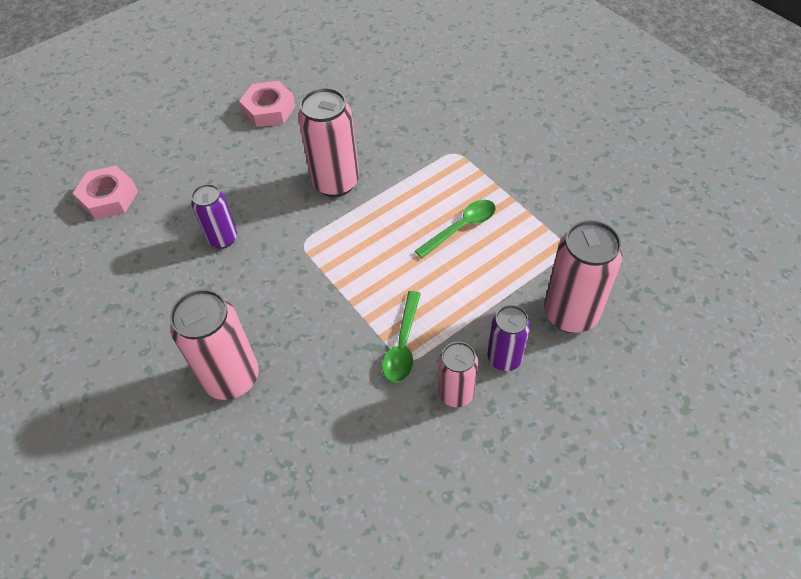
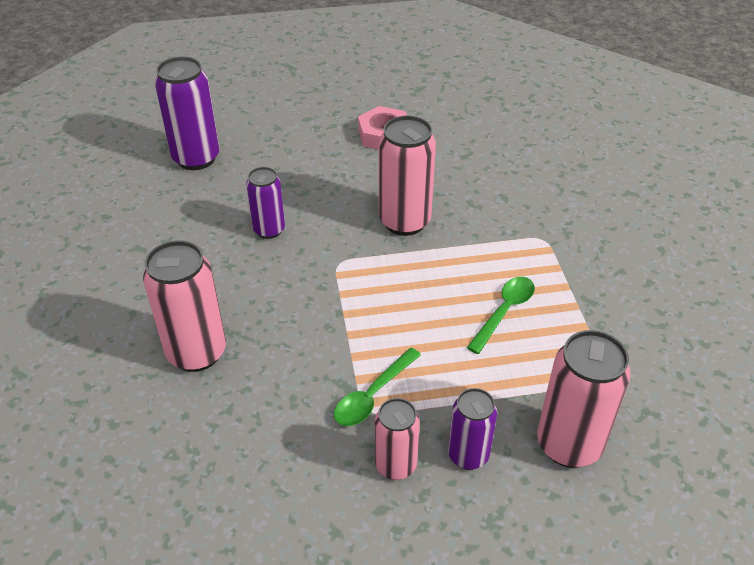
camera: 25 degrees right, 10 degrees down
pink nut [73,166,138,220] -> purple can [155,56,219,170]
green spoon [415,200,496,258] -> green spoon turned 45 degrees counterclockwise [467,277,535,354]

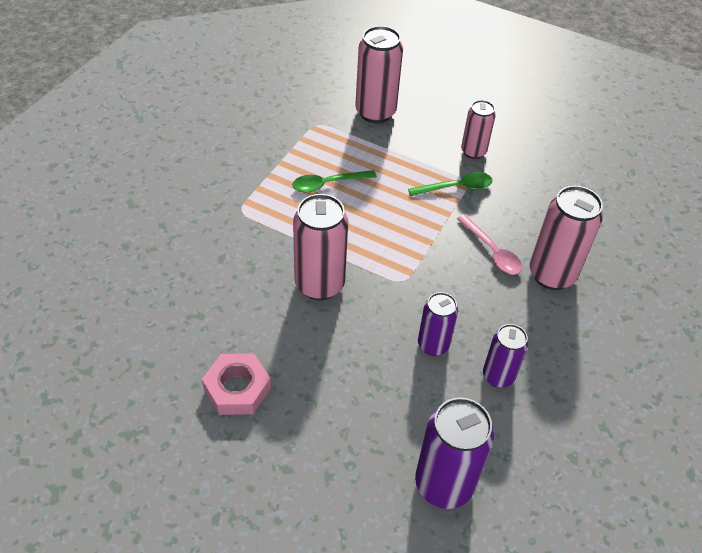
camera: 145 degrees left, 5 degrees up
purple can [448,388,497,470] -> purple can moved to [483,324,528,388]
none -> pink spoon [457,215,522,275]

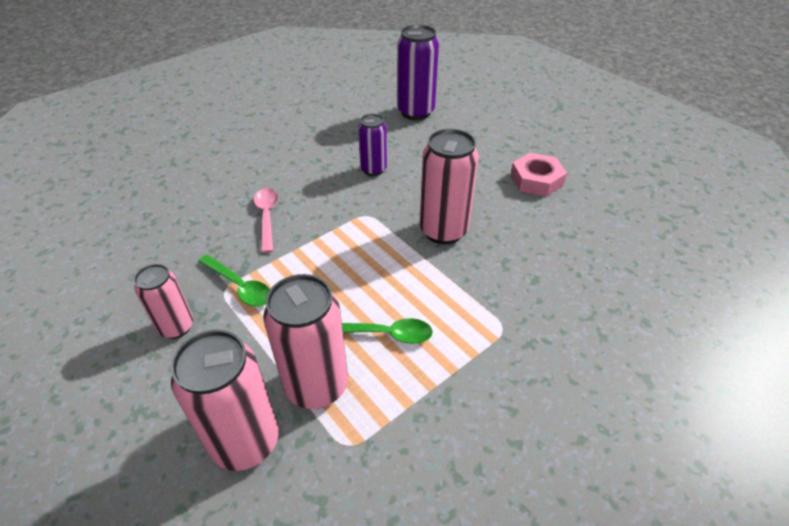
camera: 155 degrees left, 5 degrees down
green spoon [408,172,492,196] -> green spoon turned 150 degrees counterclockwise [198,255,270,307]
purple can [483,324,528,388] -> none
pink can [530,186,603,290] -> pink can moved to [263,274,348,409]

